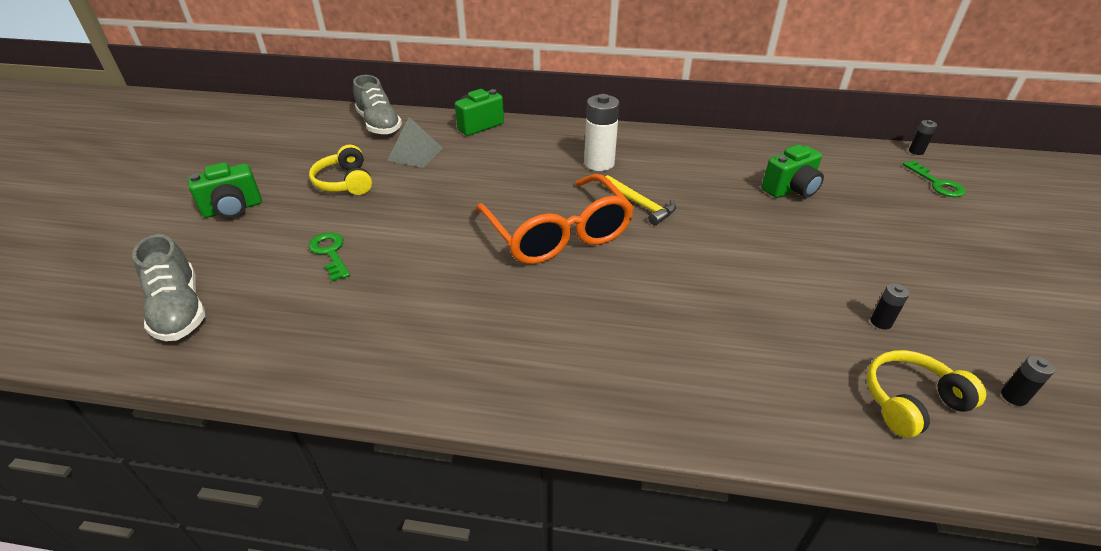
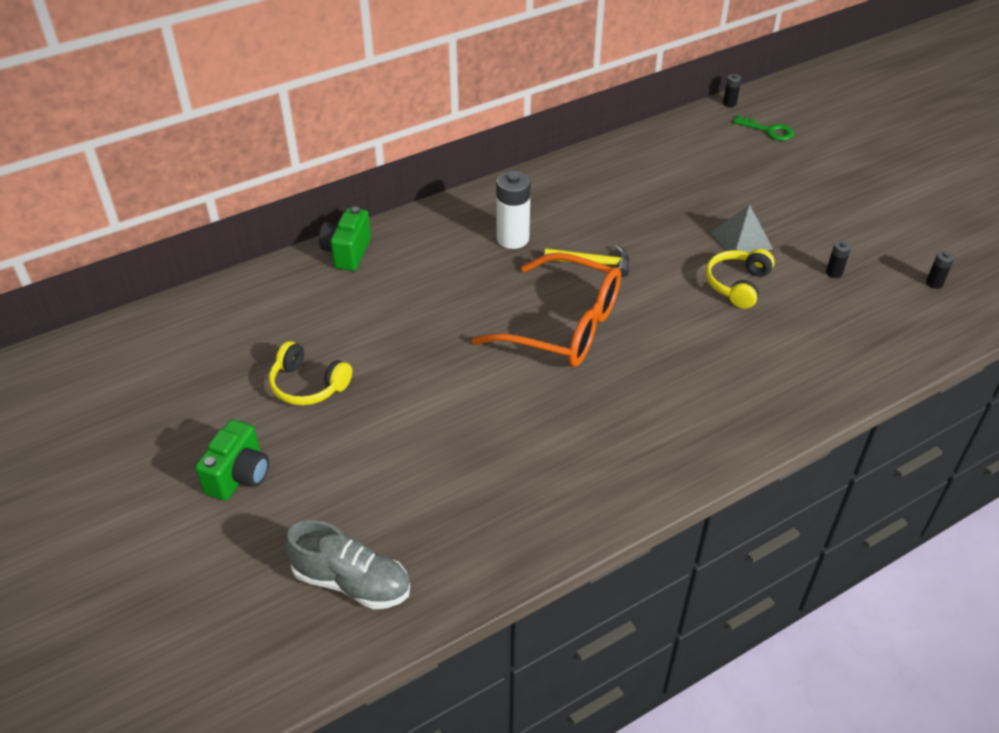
camera: 40 degrees left, 5 degrees up
green key [309,232,350,282] -> none
grey shoe [353,75,402,135] -> none
grey pyramid [387,117,443,168] -> grey pyramid moved to [711,204,773,252]
green camera [762,145,824,198] -> none
yellow headphones [867,350,986,438] -> yellow headphones moved to [706,249,775,309]

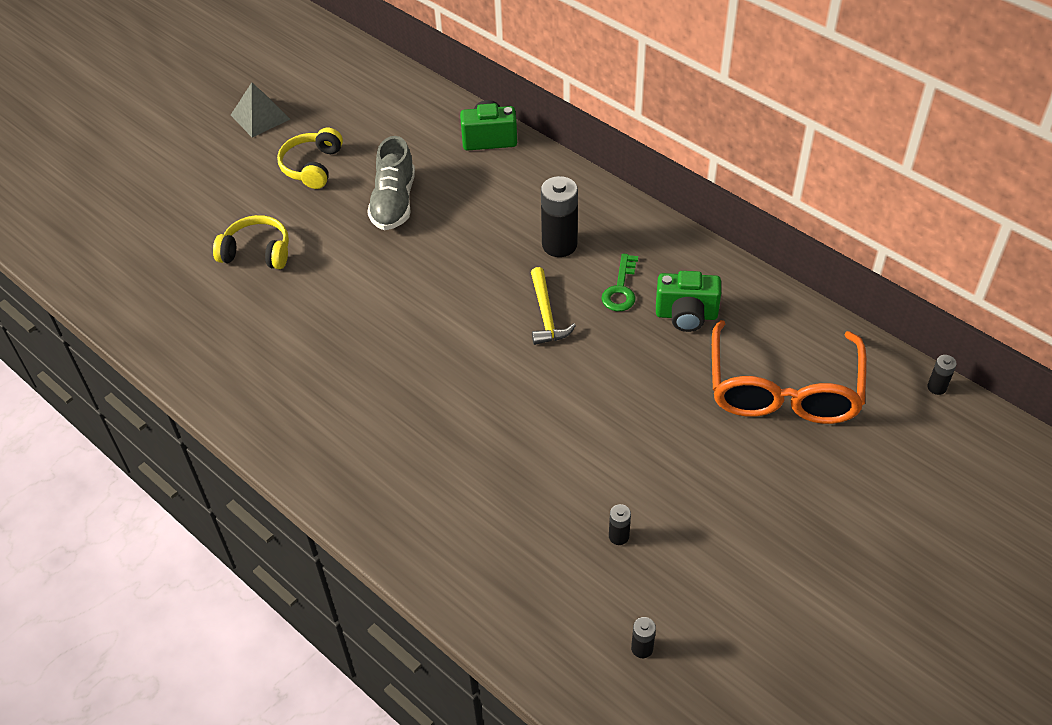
camera: 75 degrees right, 5 degrees up
green camera [195,419,269,501] -> green camera moved to [656,271,721,332]
grey shoe [285,520,410,610] -> grey shoe moved to [367,136,415,230]
orange glasses [472,253,621,367] -> orange glasses moved to [712,320,867,424]
white battery [496,171,531,249] -> black battery [541,176,578,257]
yellow headphones [706,249,775,309] -> yellow headphones moved to [213,215,289,269]
grey pyramid [711,204,773,252] -> grey pyramid moved to [231,82,290,138]
green key [733,115,794,141] -> green key moved to [602,253,638,311]

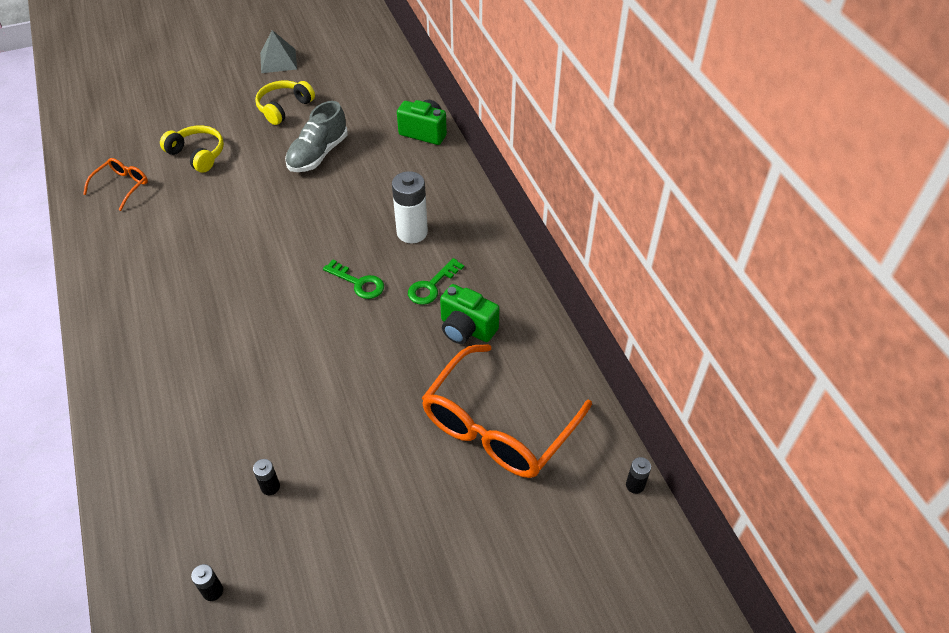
camera: 25 degrees right, 0 degrees up
yellow hammer [531,267,576,345] -> green key [323,260,384,299]
black battery [541,176,578,257] -> white battery [392,171,428,243]
none -> orange glasses [83,158,148,211]

